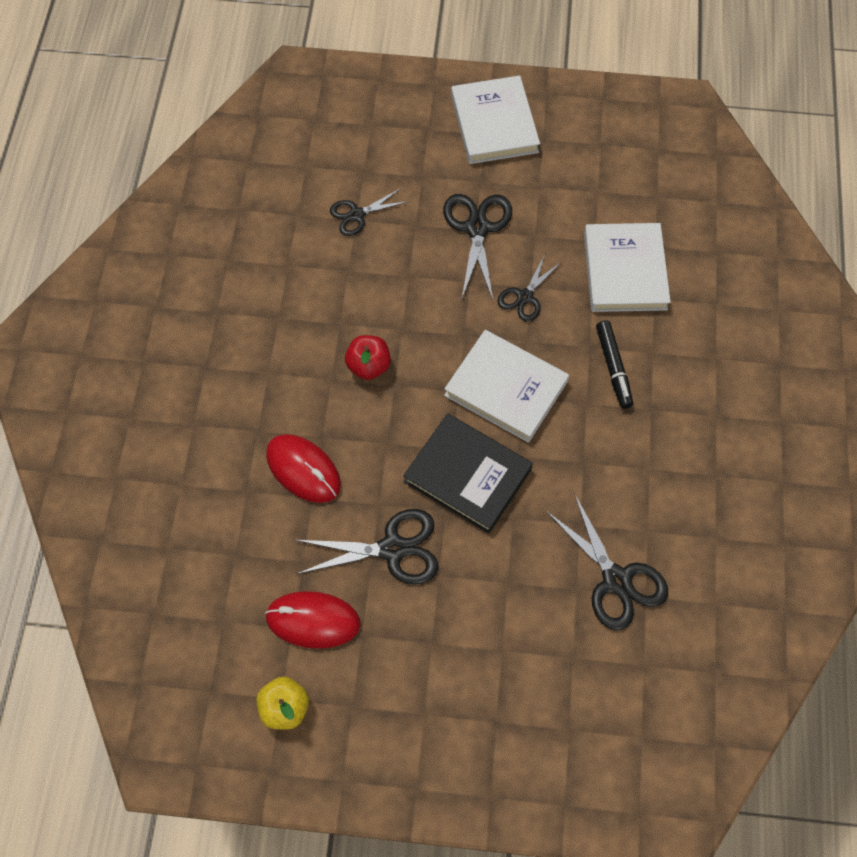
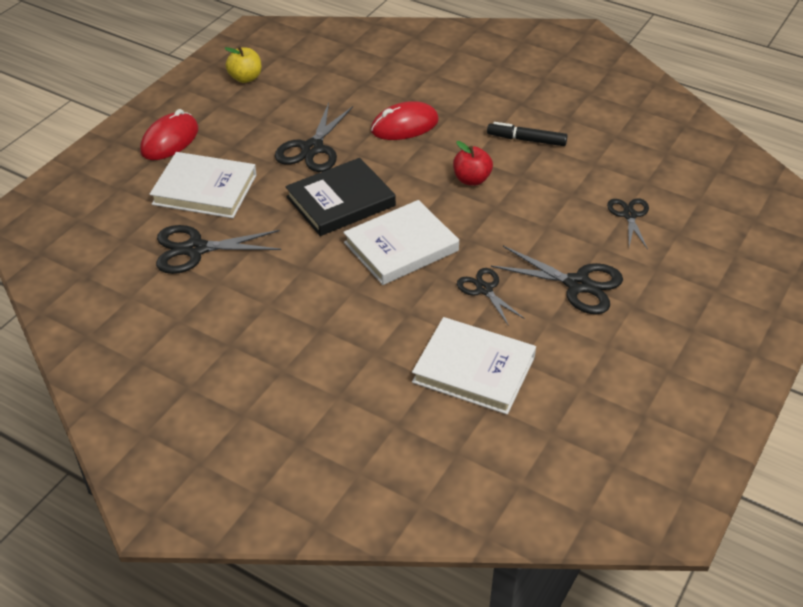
camera: 115 degrees right, 20 degrees down
red mouse [265,591,361,649] -> red mouse moved to [140,109,198,160]
white book [451,75,540,164] -> white book moved to [150,152,257,218]
black marker [596,320,633,409] -> black marker moved to [487,122,568,146]

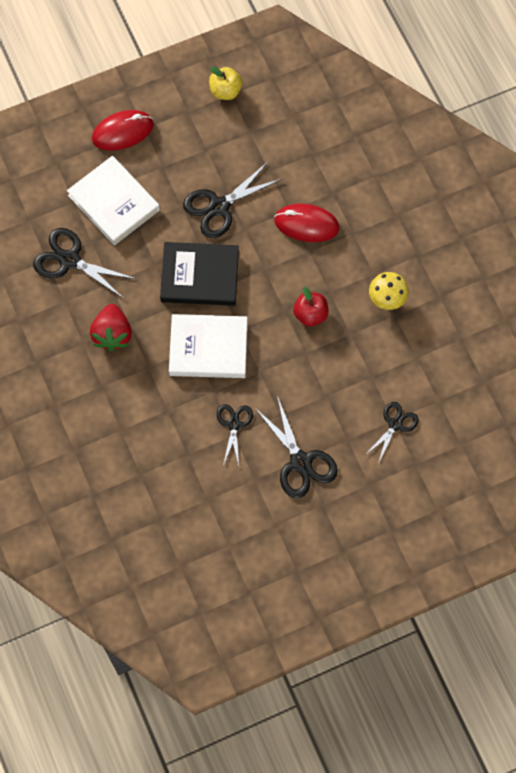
camera: 35 degrees right, 25 degrees up
white book [412,317,536,415] -> none
black marker [487,122,568,146] -> yellow mushroom [369,272,409,310]
none -> red strawberry [90,304,132,352]

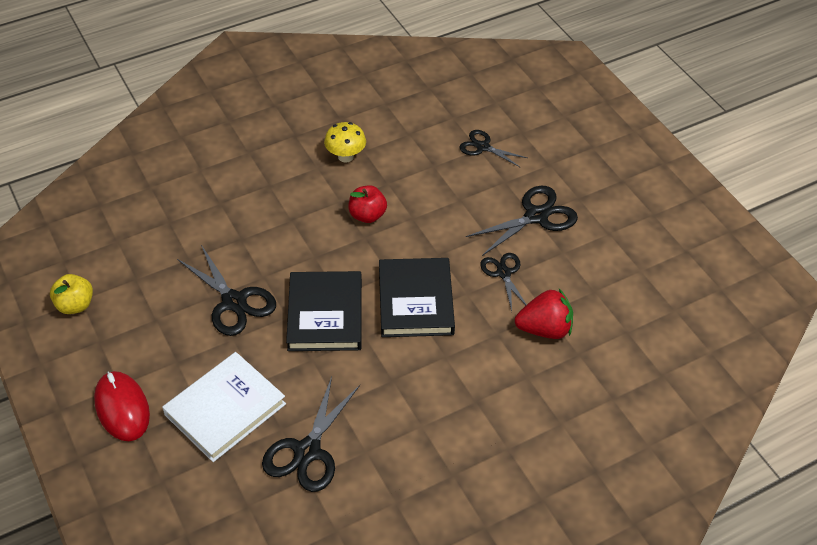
camera: 95 degrees left, 20 degrees down
red strawberry [90,304,132,352] -> red strawberry moved to [515,289,573,339]
white book [169,314,248,378] -> black book [379,258,455,337]
black scissors [217,404,253,466] -> black scissors turned 75 degrees clockwise [480,253,527,311]
red mouse [274,204,339,242] -> none

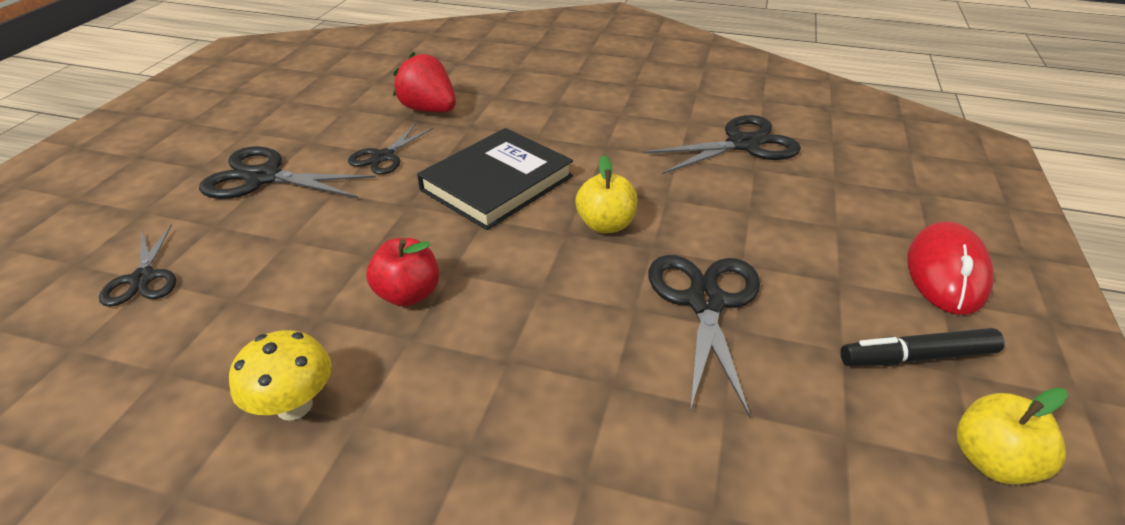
camera: 135 degrees left, 10 degrees down
white book [162,352,286,462] -> none
black book [286,271,362,351] -> yellow apple [576,155,638,233]
none -> black marker [840,328,1005,366]

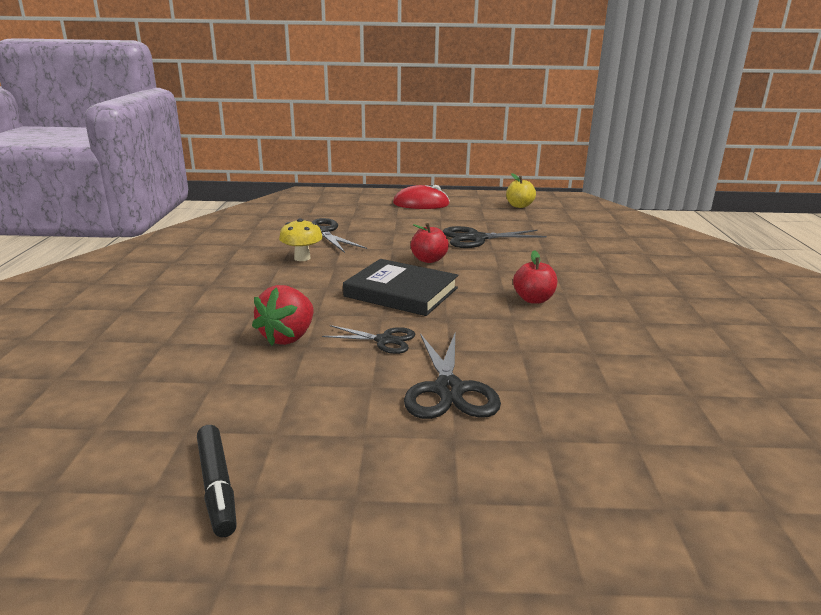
camera: 105 degrees left, 15 degrees down
black scissors [99,224,177,307] -> none
yellow mushroom [229,330,331,421] -> yellow mushroom moved to [279,218,323,261]
yellow apple [576,155,638,233] -> red apple [411,223,449,263]
black marker [840,328,1005,366] -> black marker moved to [197,425,237,538]

